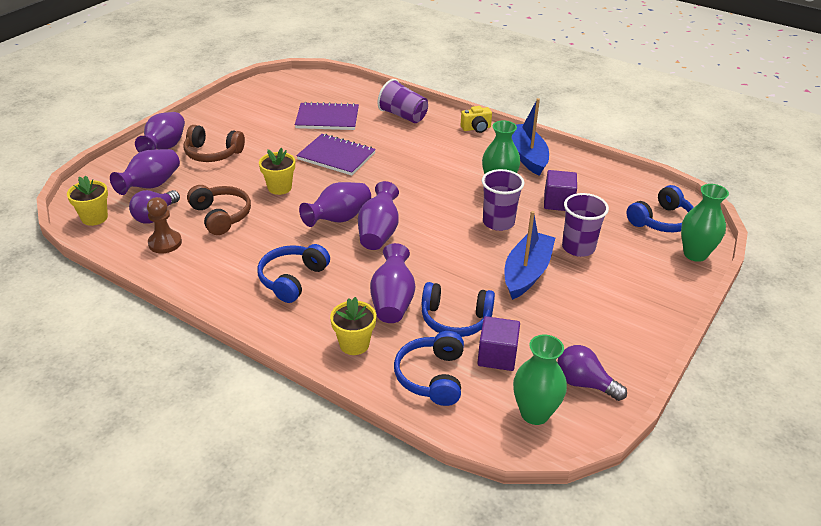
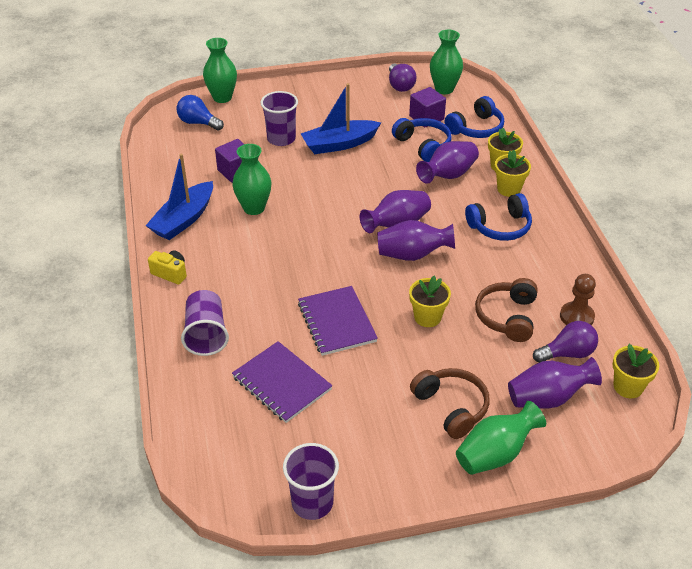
camera: 135 degrees left, 5 degrees up
purple vase [135,112,185,152] -> green vase [456,401,546,475]
purple cup [482,169,524,231] -> purple cup moved to [283,443,339,520]
blue headphones [627,185,694,232] -> blue light bulb [176,95,224,130]
none -> yellow flower pot [495,150,531,197]

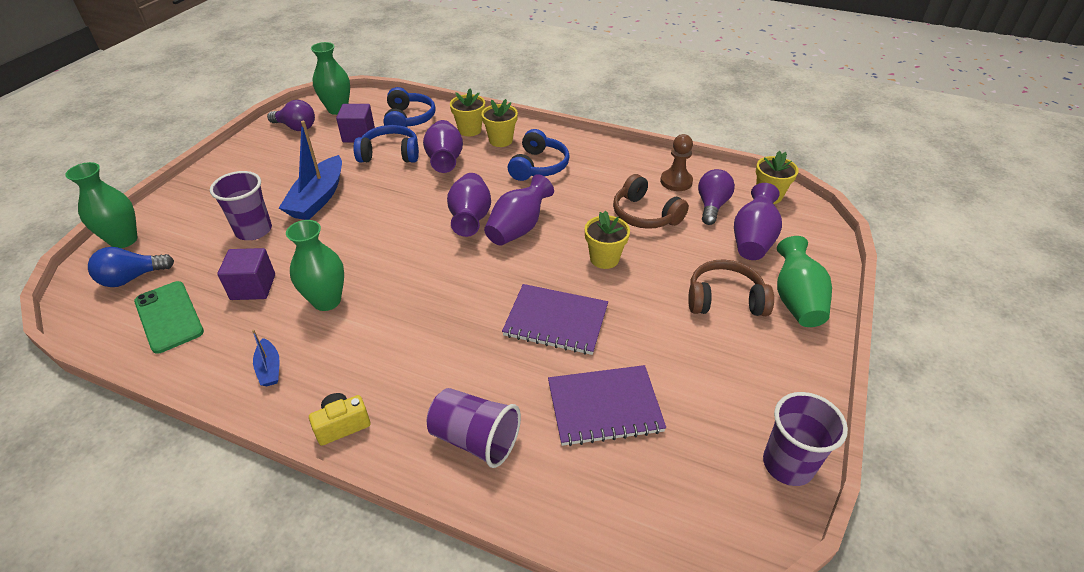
camera: 55 degrees left, 0 degrees up
blue boat [146,154,213,240] -> blue boat [252,330,280,386], size x0.48
none -> green phone [134,281,204,354]

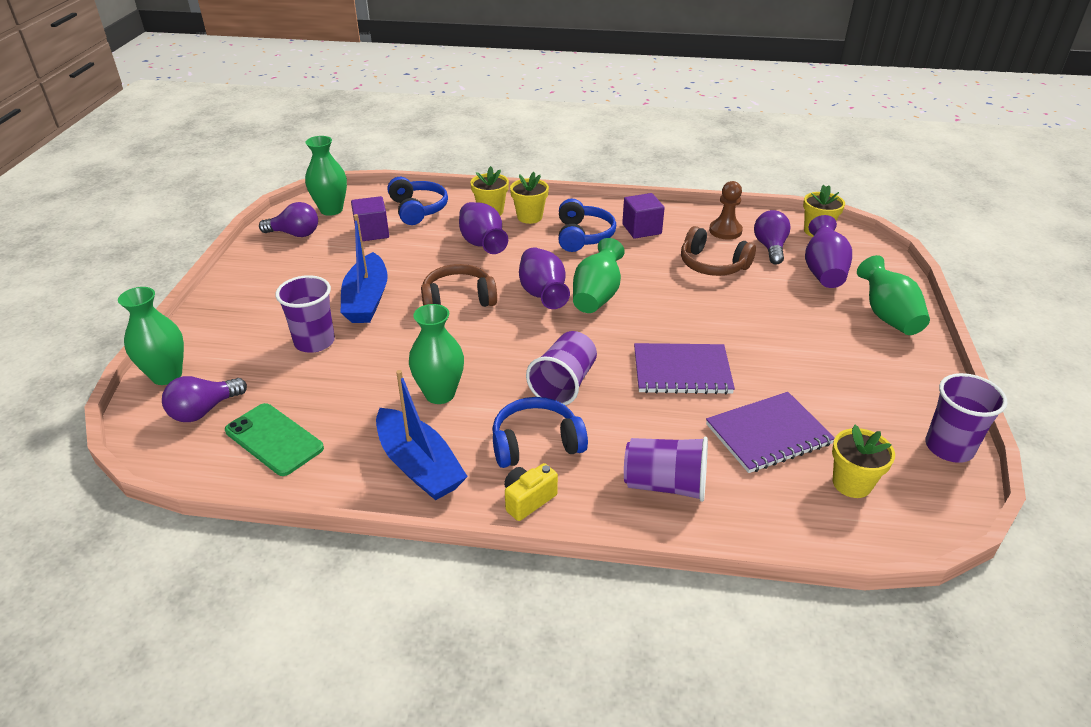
camera: 15 degrees left, 5 degrees down
blue light bulb [88,247,174,287] -> purple light bulb [162,376,247,422]
purple cube [217,248,275,300] -> purple cube moved to [622,193,665,239]
blue boat [252,330,280,386] -> blue boat [376,370,468,500], size x2.07
blue headphones [353,125,419,163] -> blue headphones moved to [492,397,588,468]
purple vase [484,174,554,246] -> green vase [573,238,625,313]
yellow flower pot [585,211,630,269] -> yellow flower pot moved to [832,424,895,498]
brown headphones [688,259,774,316] -> brown headphones moved to [421,264,497,307]
none -> purple cup [526,331,597,405]

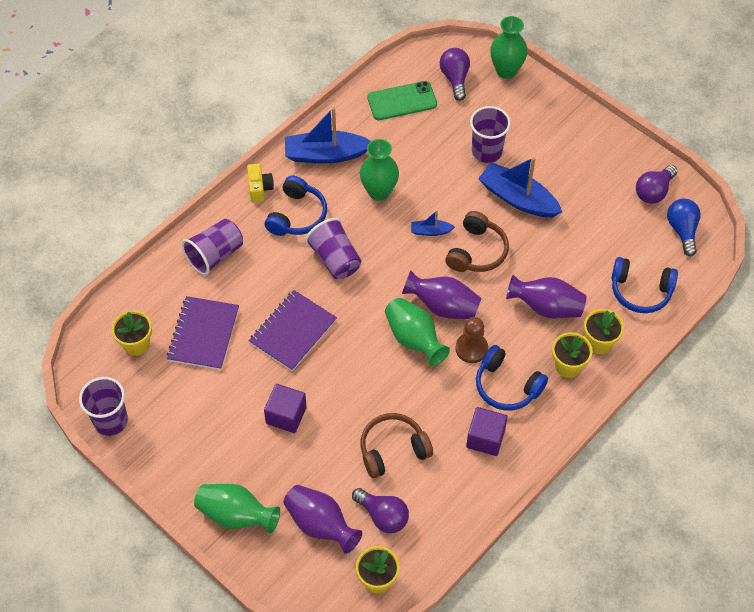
camera: 125 degrees right, 20 degrees up
green vase [305,136,347,216] -> blue light bulb [667,199,701,256]
purple cube [351,196,389,241] -> purple cube moved to [264,384,307,433]
brown pawn [709,181,743,240] -> brown pawn moved to [455,317,488,363]
none -> blue boat [411,210,455,236]

